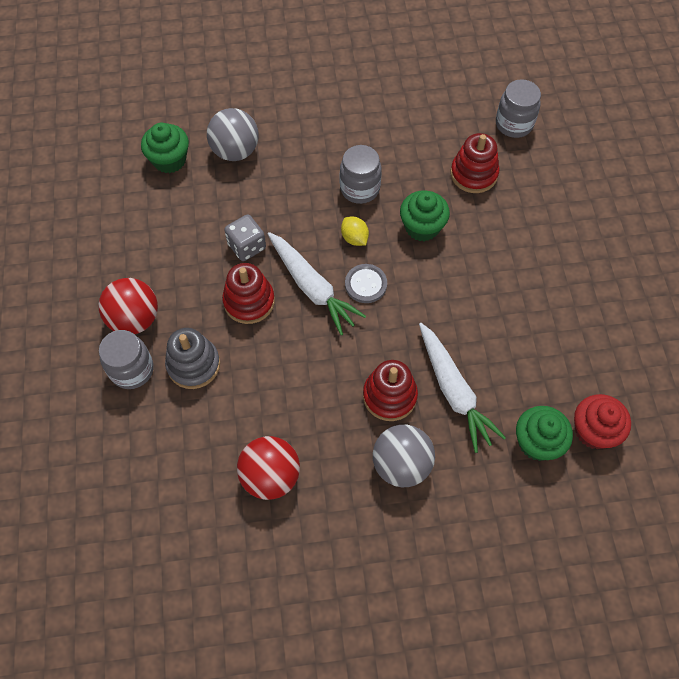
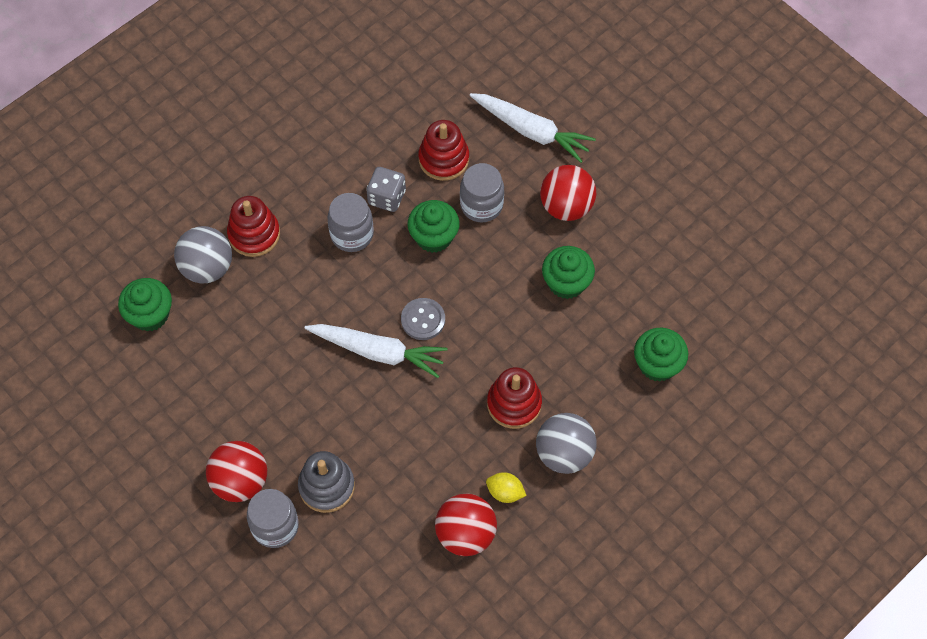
camera: 35 degrees left, 0 degrees up
red stacking toy [222,263,275,324] -> red stacking toy moved to [227,196,280,257]
grey dice [224,214,266,261] -> grey dice moved to [367,167,406,212]
yellow lemon [341,217,369,246] -> yellow lemon moved to [486,472,527,503]
white carrot [419,323,506,453] -> white carrot moved to [470,93,596,163]
grey jar [496,79,541,138] -> grey jar moved to [460,163,504,222]
red cupcake [574,394,631,449] -> none
none -> red ball [540,165,596,221]
none -> green cupcake [542,246,595,299]

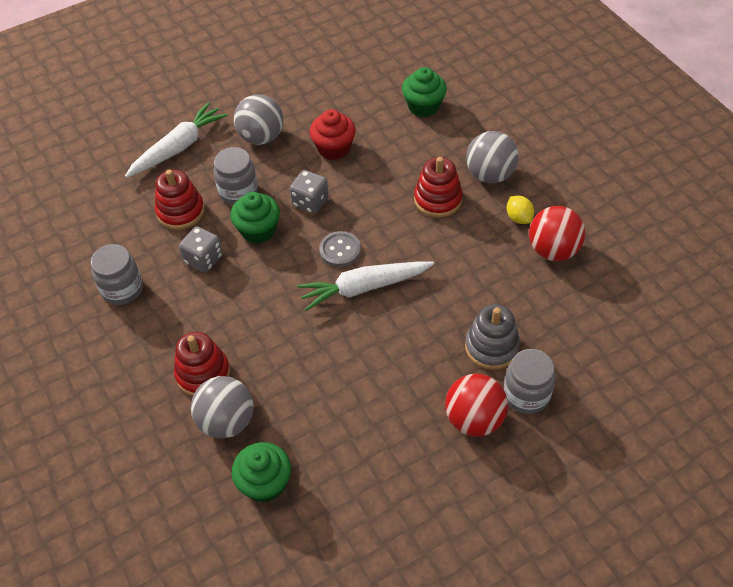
camera: 75 degrees left, 10 degrees down
white carrot [304,324,448,378] -> white carrot turned 135 degrees counterclockwise [297,262,434,311]
grey jar [327,193,374,252] -> grey jar moved to [91,244,143,305]
yellow lemon [486,472,527,503] -> yellow lemon turned 60 degrees counterclockwise [507,196,534,224]
red ball [540,165,596,221] -> grey ball [234,94,283,145]
green cupcake [542,246,595,299] -> red cupcake [309,109,356,160]
none -> grey dice [290,170,329,214]

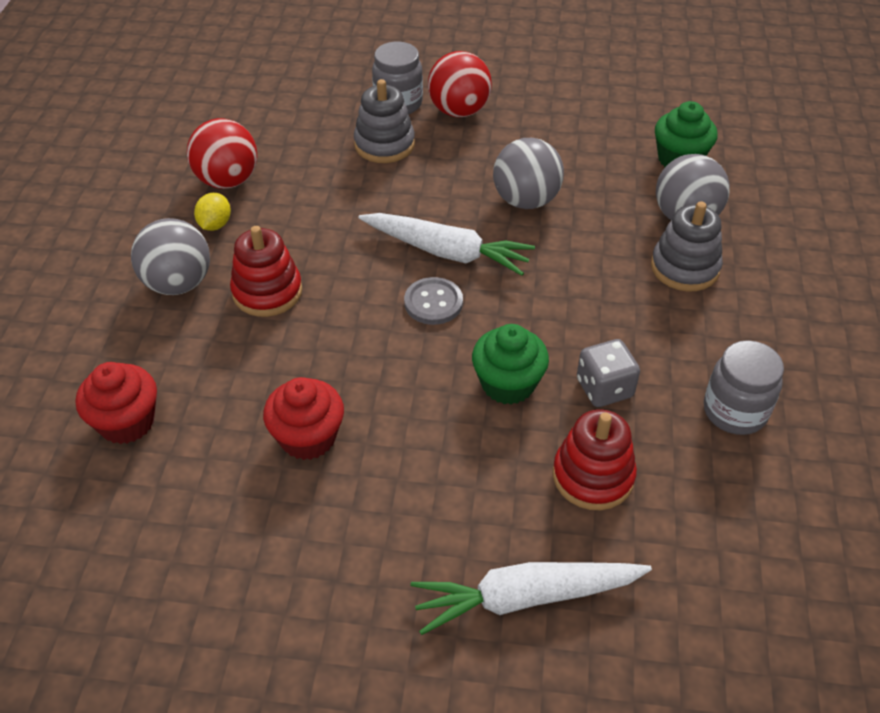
camera: 145 degrees left, 5 degrees down
red stacking toy [174,332,230,396] -> grey stacking toy [651,201,723,291]
grey jar [214,147,258,205] -> none
grey ball [234,94,283,145] -> grey ball moved to [493,138,564,209]
grey dice [290,170,329,214] -> none
green cupcake [402,67,447,117] -> red cupcake [76,362,157,444]

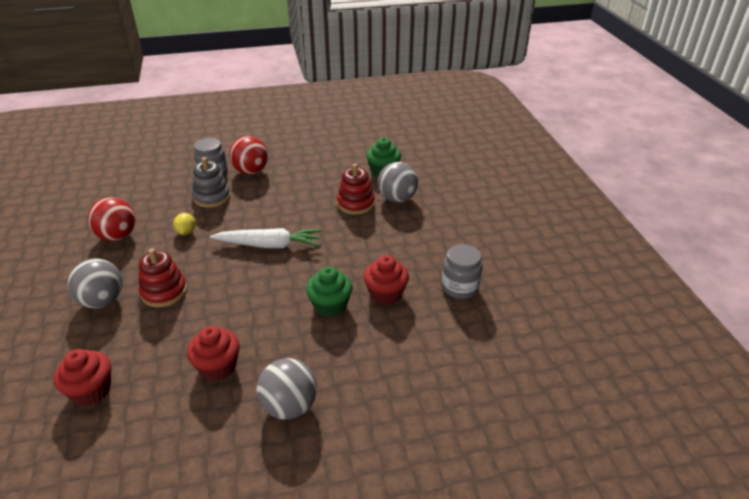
camera: 20 degrees left, 10 degrees down
yellow lemon [194,193,231,231] -> yellow lemon moved to [173,213,195,235]
grey button [404,277,463,325] -> none
white carrot [411,562,652,635] -> none
grey ball [493,138,564,209] -> grey ball moved to [257,358,317,420]
red stacking toy [553,409,637,510] -> red stacking toy moved to [337,164,375,215]
grey dice [577,339,640,407] -> red cupcake [364,255,409,305]
grey stacking toy [651,201,723,291] -> none

